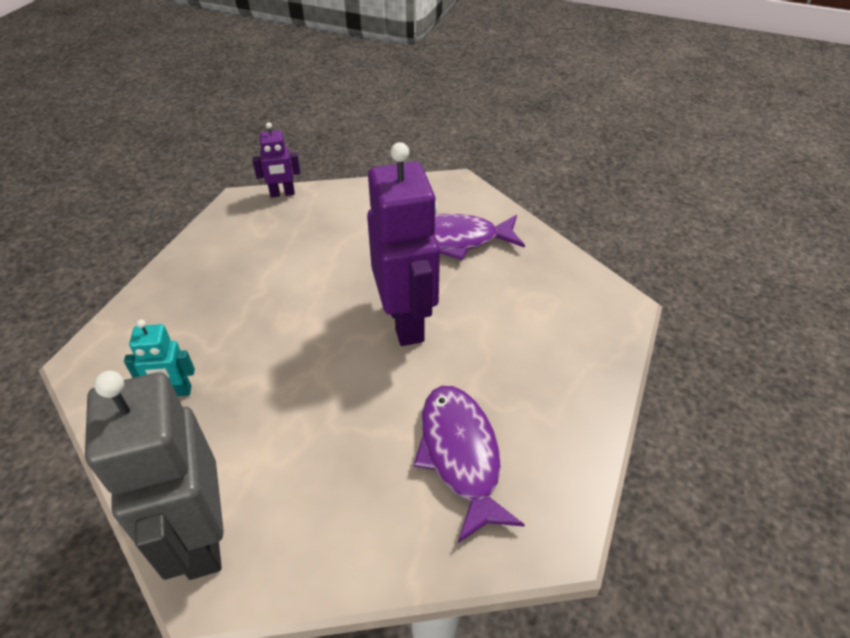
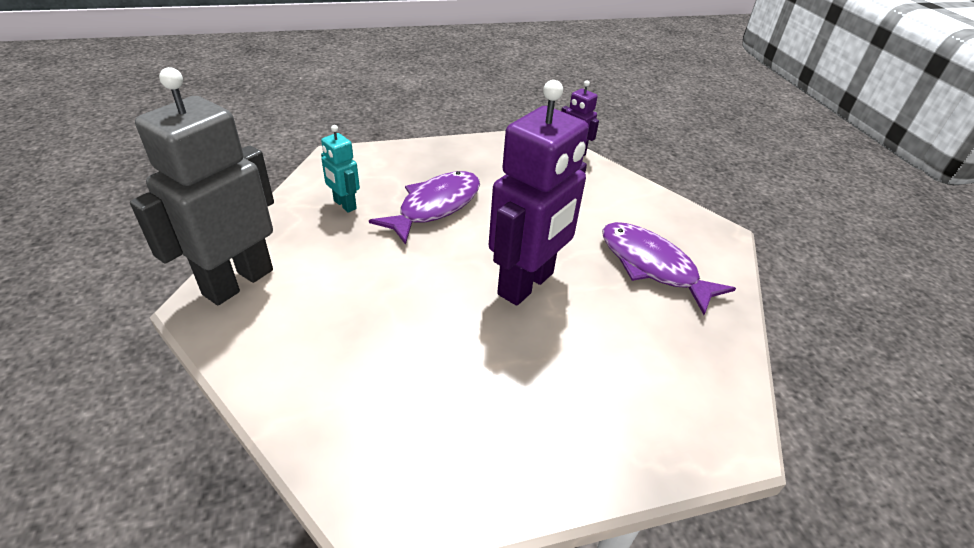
camera: 50 degrees right, 5 degrees down
purple fish [414,386,525,543] -> purple fish moved to [369,171,480,245]

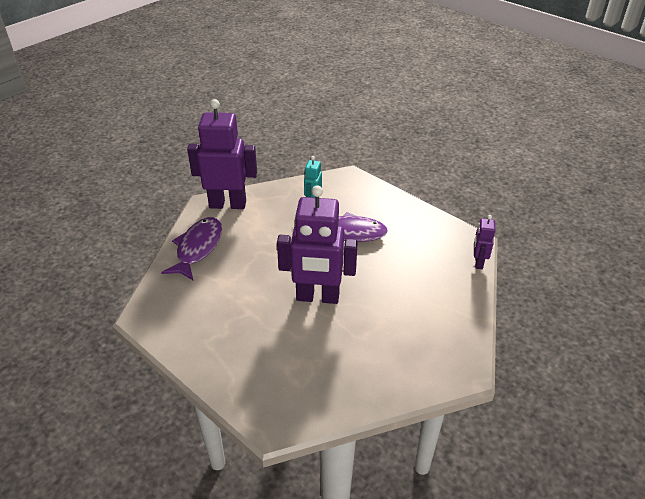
camera: 60 degrees right, 0 degrees up
grey robot [130,67,274,305] -> purple robot [187,99,257,209]
purple fish [602,222,736,315] -> purple fish moved to [161,217,222,280]

